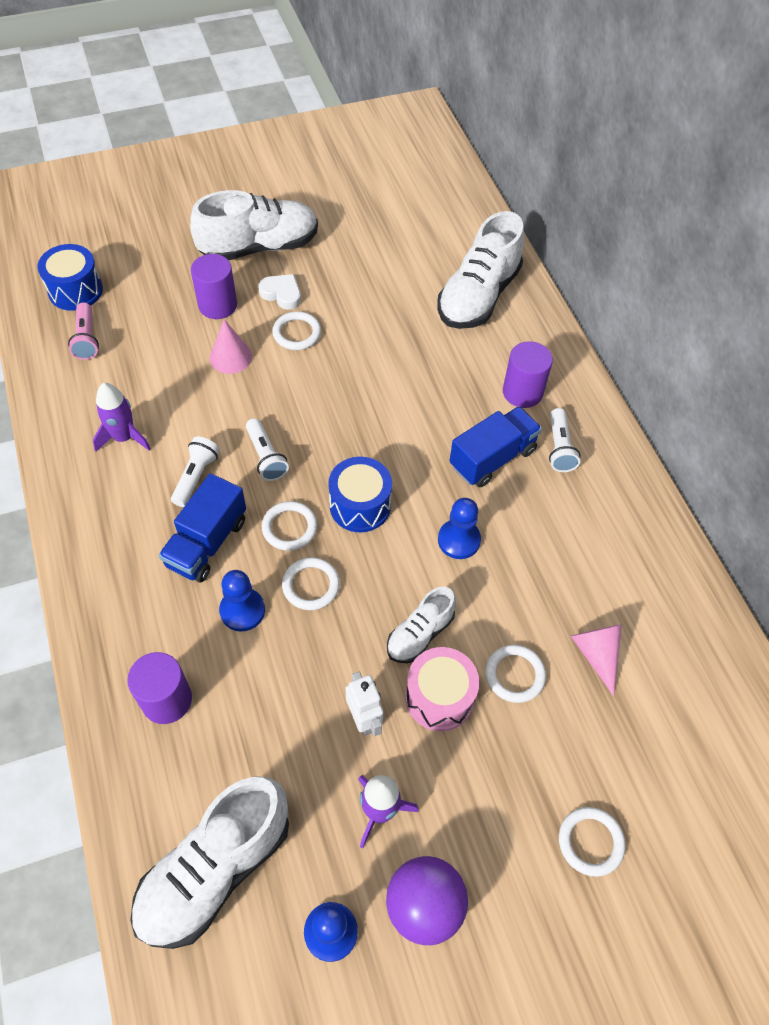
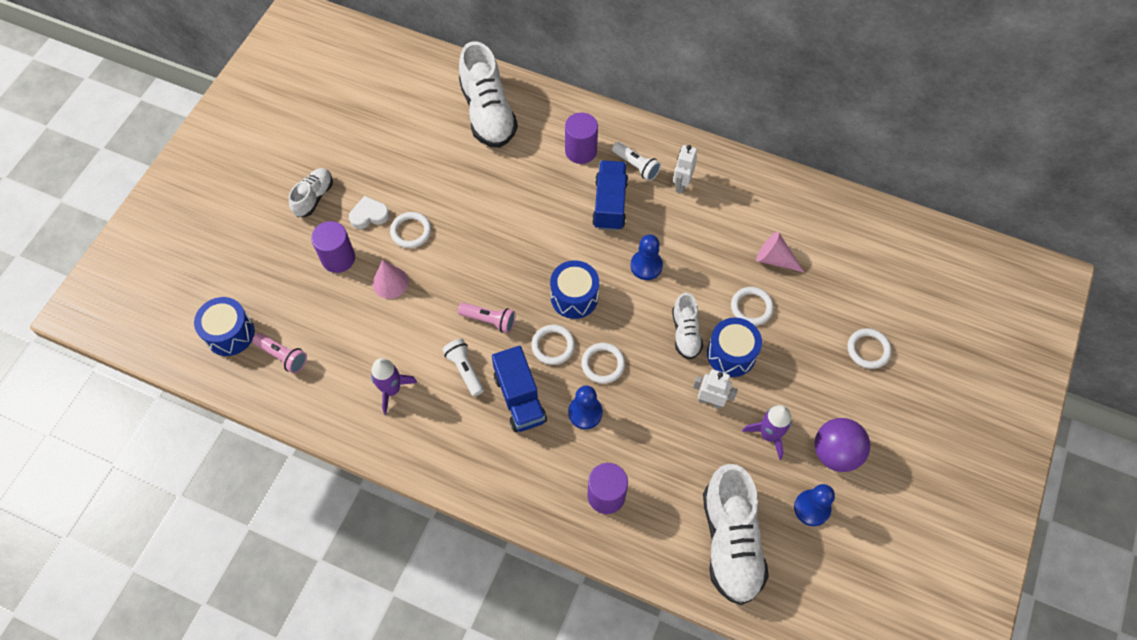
camera: 45 degrees left, 5 degrees up
white shoe [190,190,318,260] -> white shoe [289,168,333,217], size x0.54
white flashlight [246,418,289,481] -> pink flashlight [458,303,516,333]
pink drum [405,647,480,731] -> blue drum [707,318,762,377]
none -> white robot [673,145,697,194]

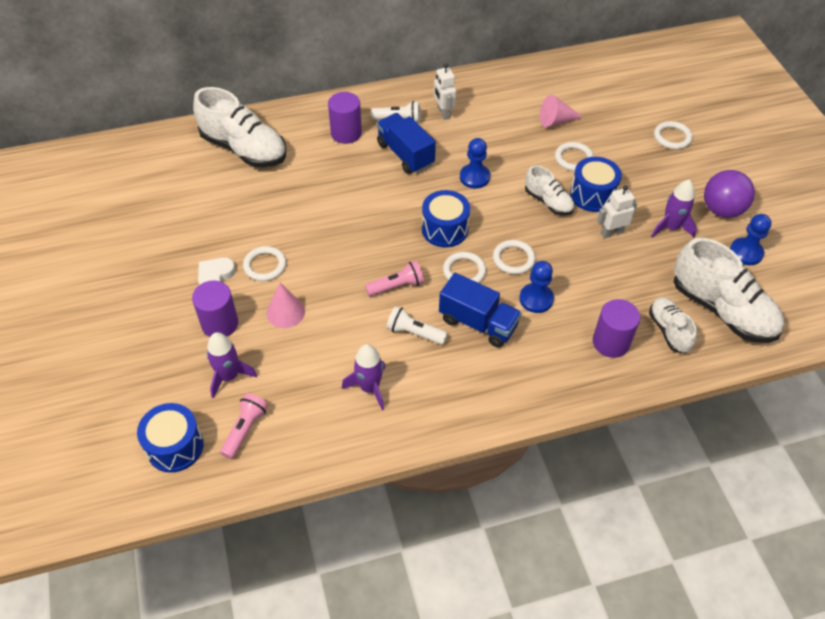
camera: 40 degrees left, 10 degrees down
pink flashlight [252,333,307,373] -> pink flashlight turned 60 degrees counterclockwise [220,393,268,459]
white shoe [289,168,333,217] -> white shoe moved to [649,297,697,353]
none -> purple rocket [207,332,257,399]

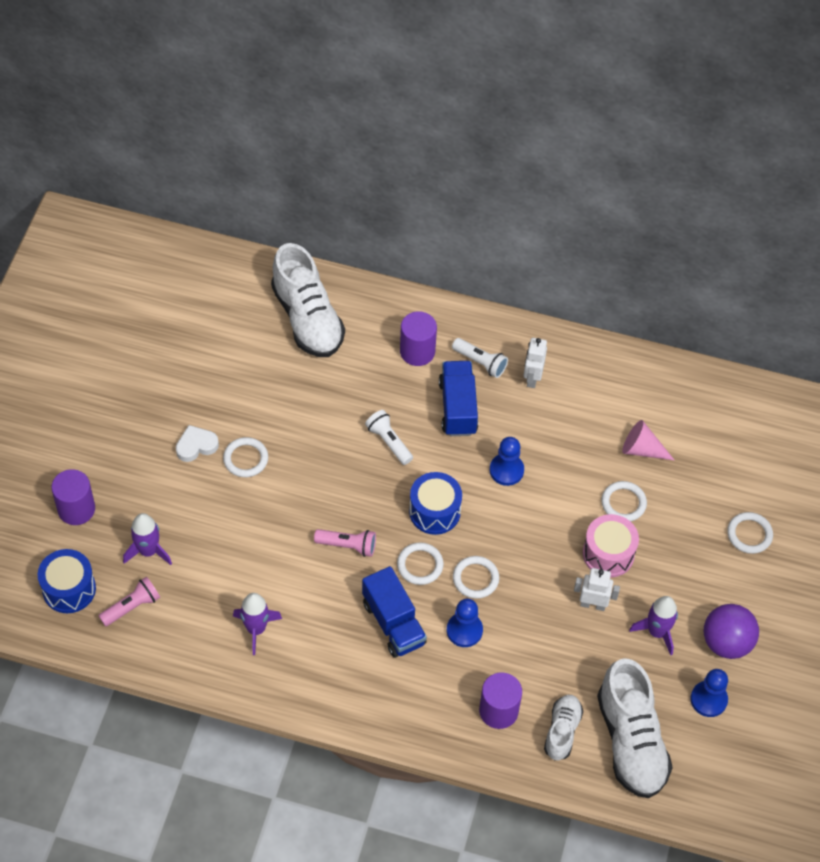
camera: 30 degrees right, 5 degrees up
purple cylinder [192,280,238,337] -> purple cylinder moved to [51,469,95,525]
pink cone [266,283,305,328] -> none
white flashlight [386,306,448,345] -> white flashlight moved to [365,410,413,465]
white shoe [525,165,575,215] -> none
blue drum [570,157,622,212] -> pink drum [583,514,639,577]

